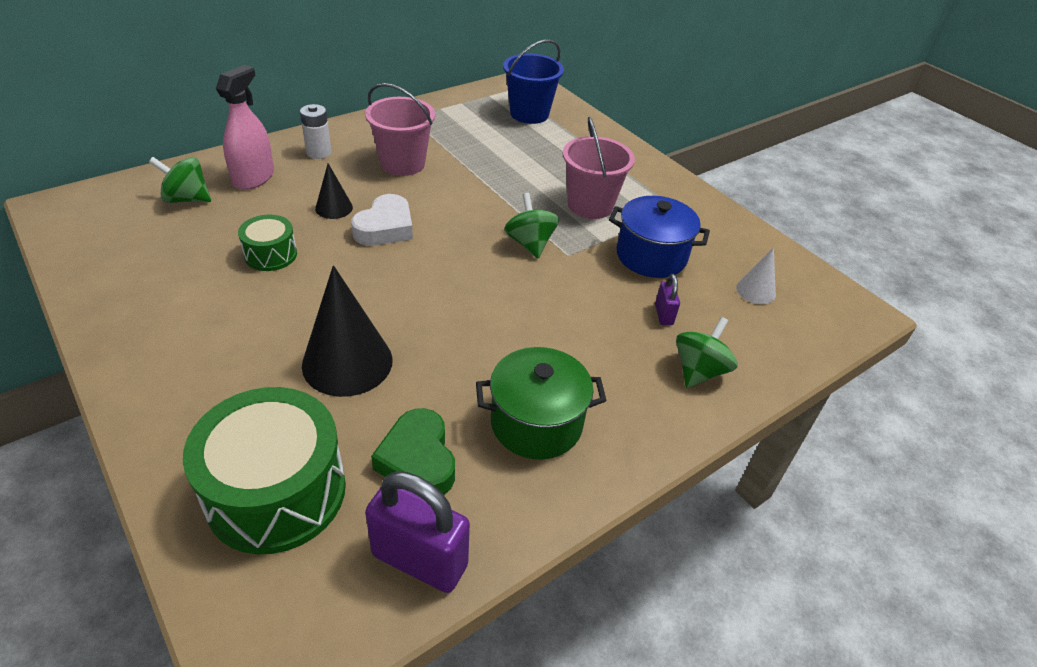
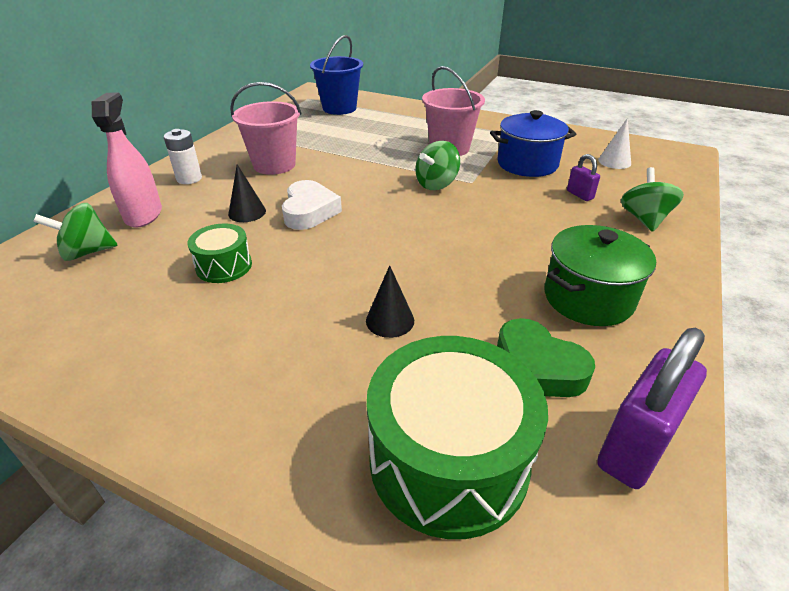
camera: 25 degrees left, 5 degrees down
black cone [302,265,393,397] -> black cone [366,265,414,338], size x0.52
purple padlock [365,472,470,593] -> purple padlock turned 45 degrees counterclockwise [597,328,707,489]
green spinning top [504,193,559,258] -> green spinning top turned 90 degrees counterclockwise [415,141,460,190]

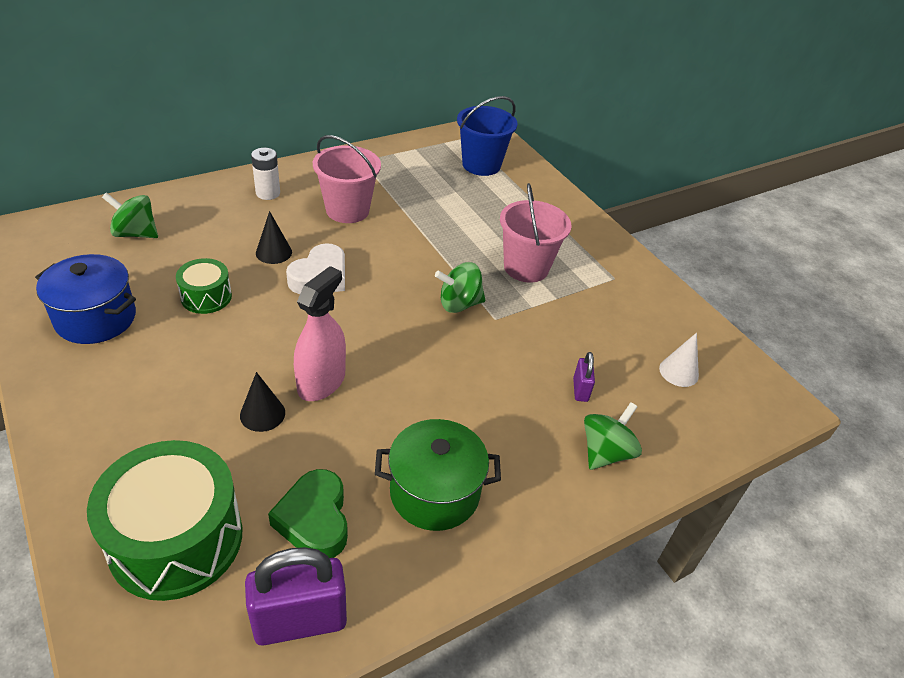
camera: 30 degrees right, 5 degrees up
pink spray bottle [92,92,162,228] -> pink spray bottle moved to [294,266,346,401]
blue pot [490,110,576,177] -> blue pot moved to [35,254,136,344]

